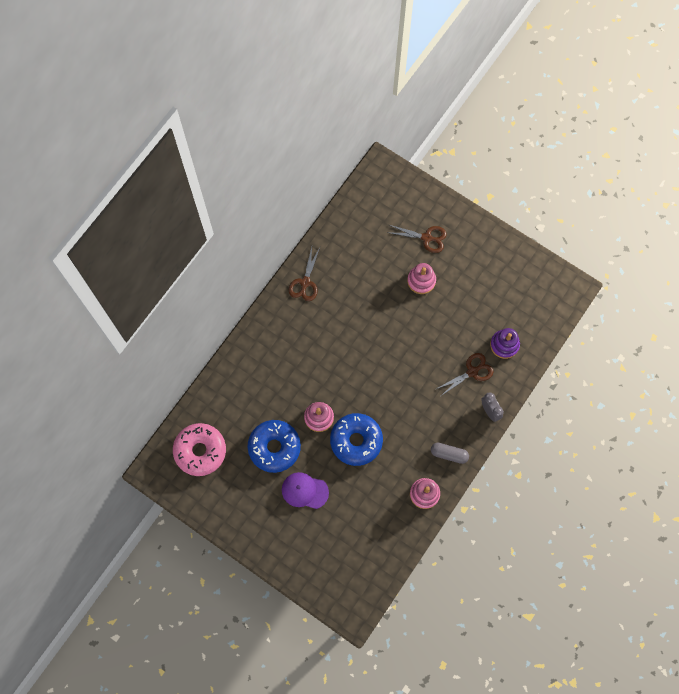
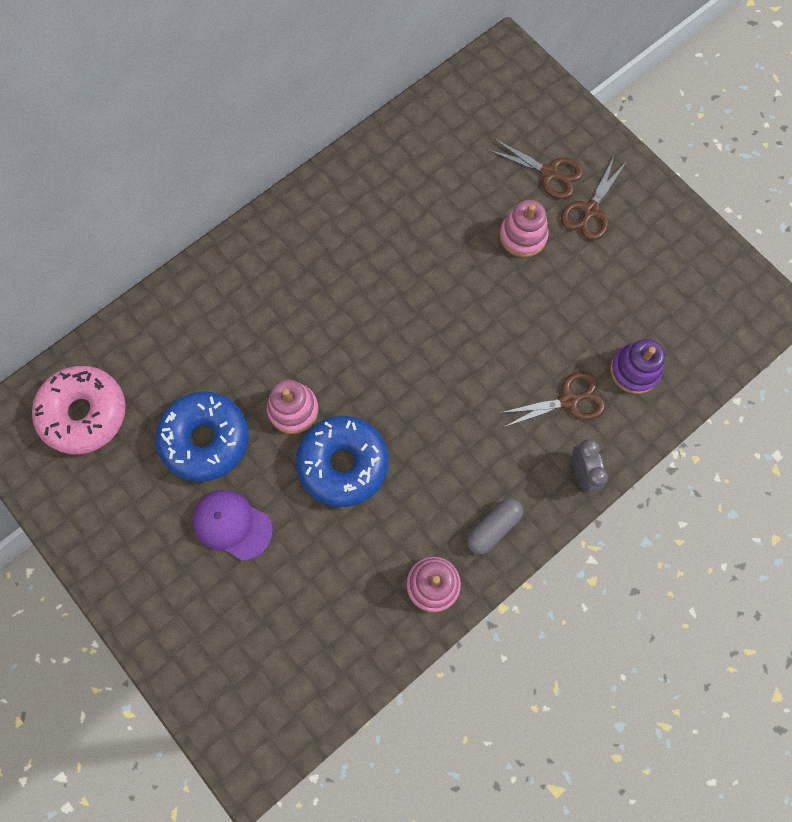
camera: 15 degrees right, 0 degrees up
brown scissors [289,247,320,301] -> brown scissors moved to [561,157,627,240]
grey capsule [431,443,469,464] -> grey capsule turned 75 degrees counterclockwise [467,498,523,554]

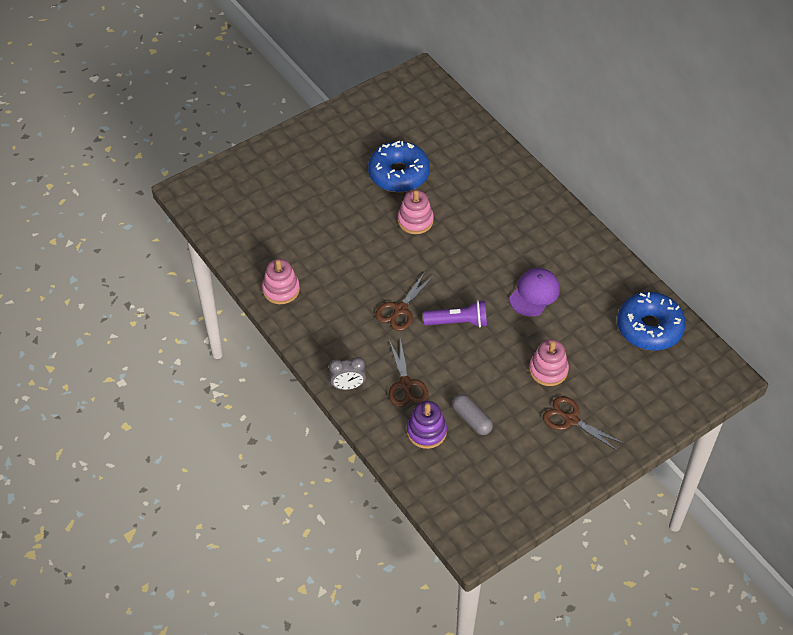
camera: 95 degrees right, 20 degrees down
pink donut [32,366,126,454] -> none
purple cap [192,490,273,561] -> purple cap moved to [509,268,560,316]
blue donut [296,416,388,507] -> blue donut moved to [617,292,686,351]
grey capsule [467,498,523,554] -> grey capsule moved to [452,394,493,435]
brown scissors [488,139,583,199] -> brown scissors moved to [375,272,435,331]
none -> purple flashlight [423,300,487,327]

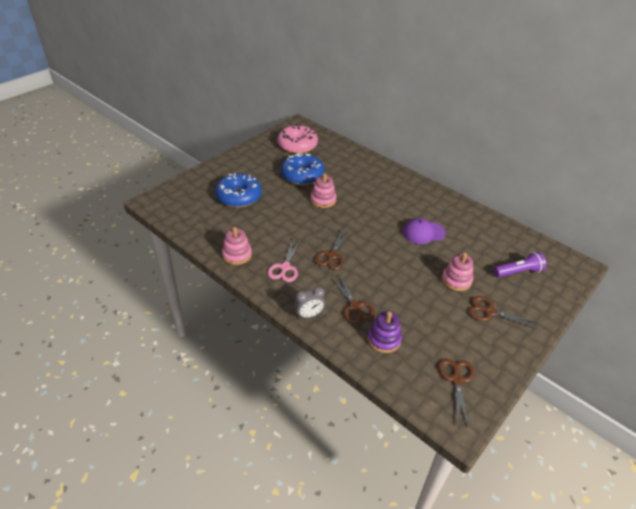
camera: 15 degrees left, 10 degrees down
purple flashlight [423,300,487,327] -> purple flashlight moved to [493,252,546,277]
grey capsule [452,394,493,435] -> none
purple cap [509,268,560,316] -> purple cap turned 120 degrees counterclockwise [403,218,446,244]
blue donut [617,292,686,351] -> blue donut moved to [215,173,262,208]
none -> pink scissors [267,240,300,282]
none -> pink donut [278,124,318,154]
none -> brown scissors [438,358,474,426]

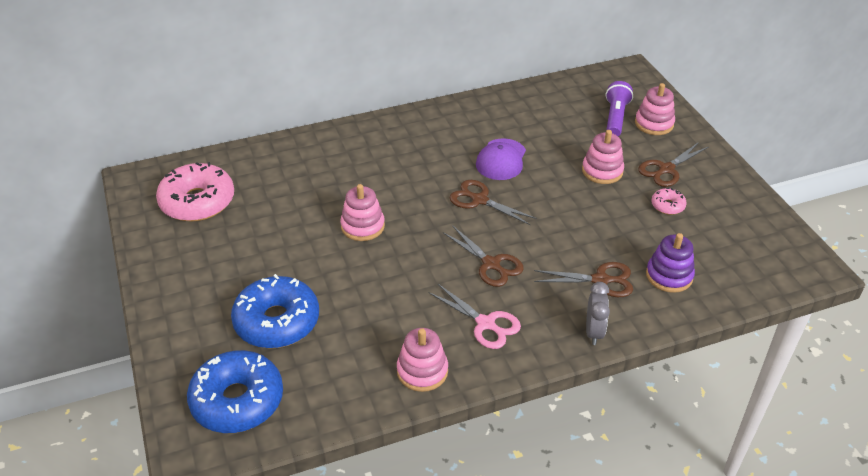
camera: 60 degrees left, 0 degrees up
blue donut [281,153,324,185] -> blue donut moved to [187,350,283,433]
brown scissors [438,358,474,426] -> brown scissors moved to [449,180,537,225]
none -> pink stacking toy [635,83,675,135]
none -> pink donut [651,188,687,215]

